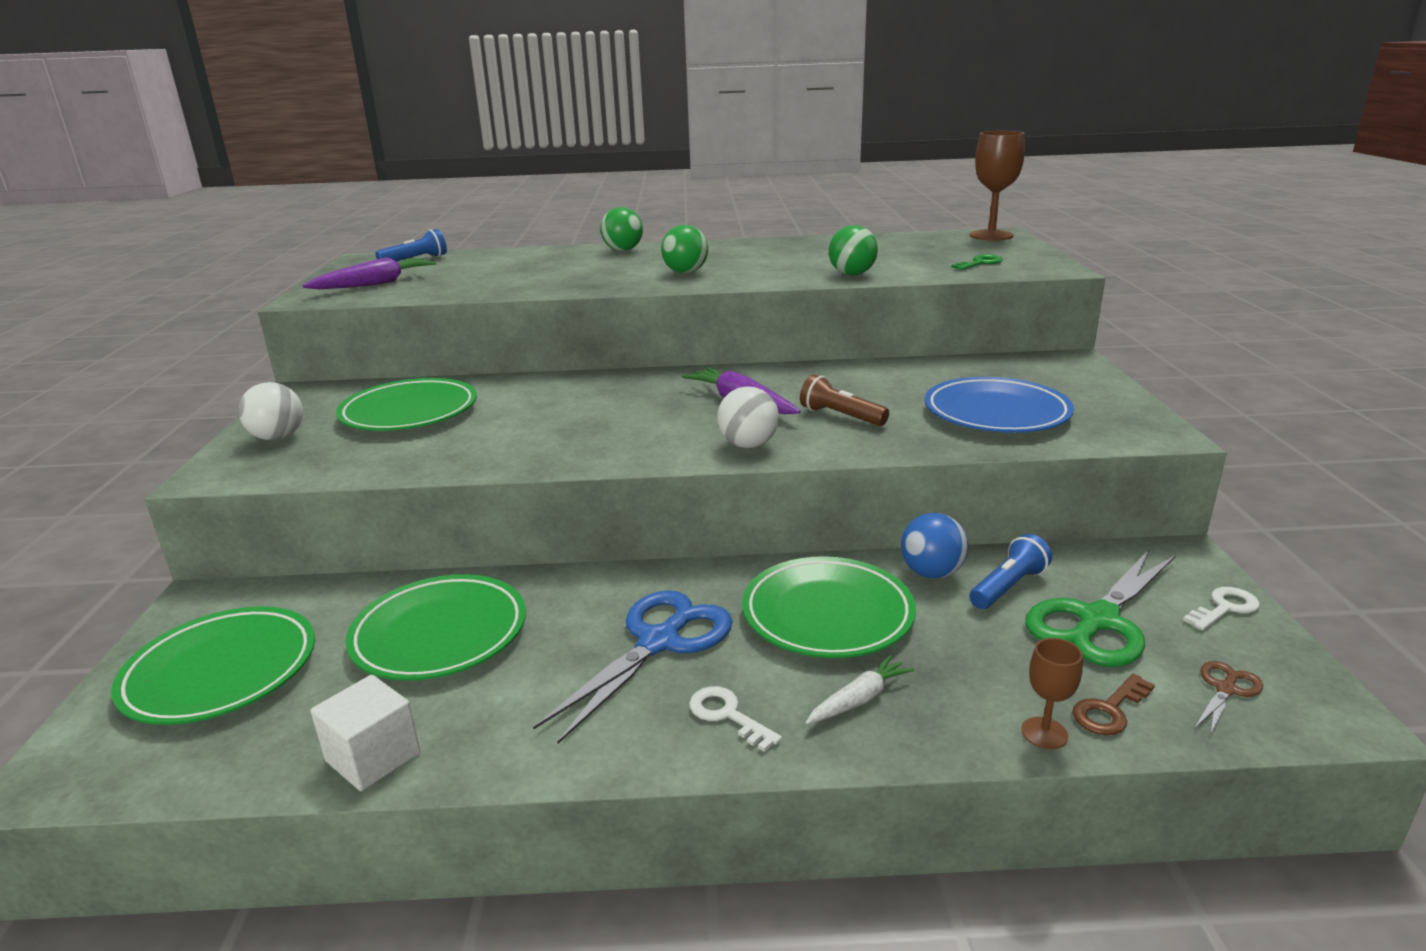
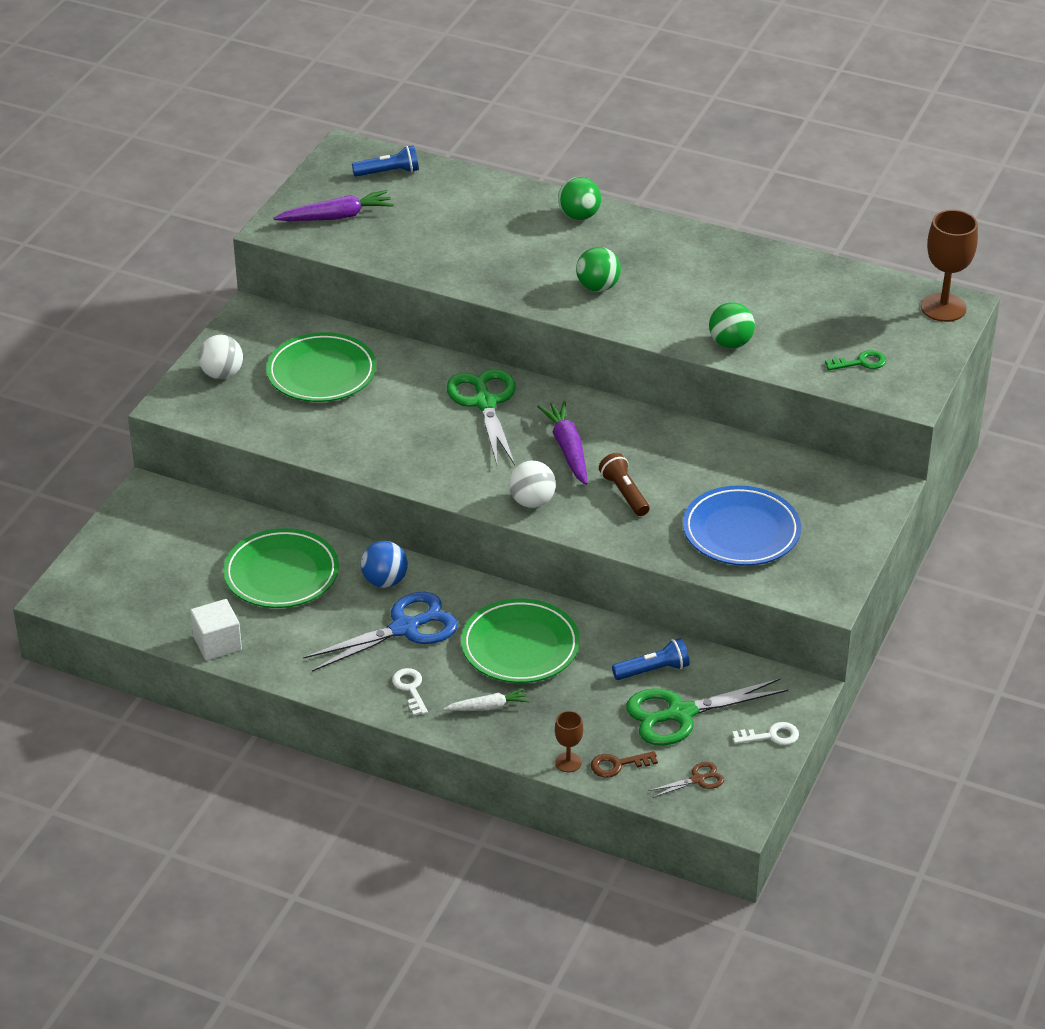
camera: 25 degrees right, 15 degrees up
green plate [111,607,315,725] -> none
blue ball [901,513,968,579] -> blue ball moved to [361,541,408,588]
none -> green scissors [446,369,516,465]

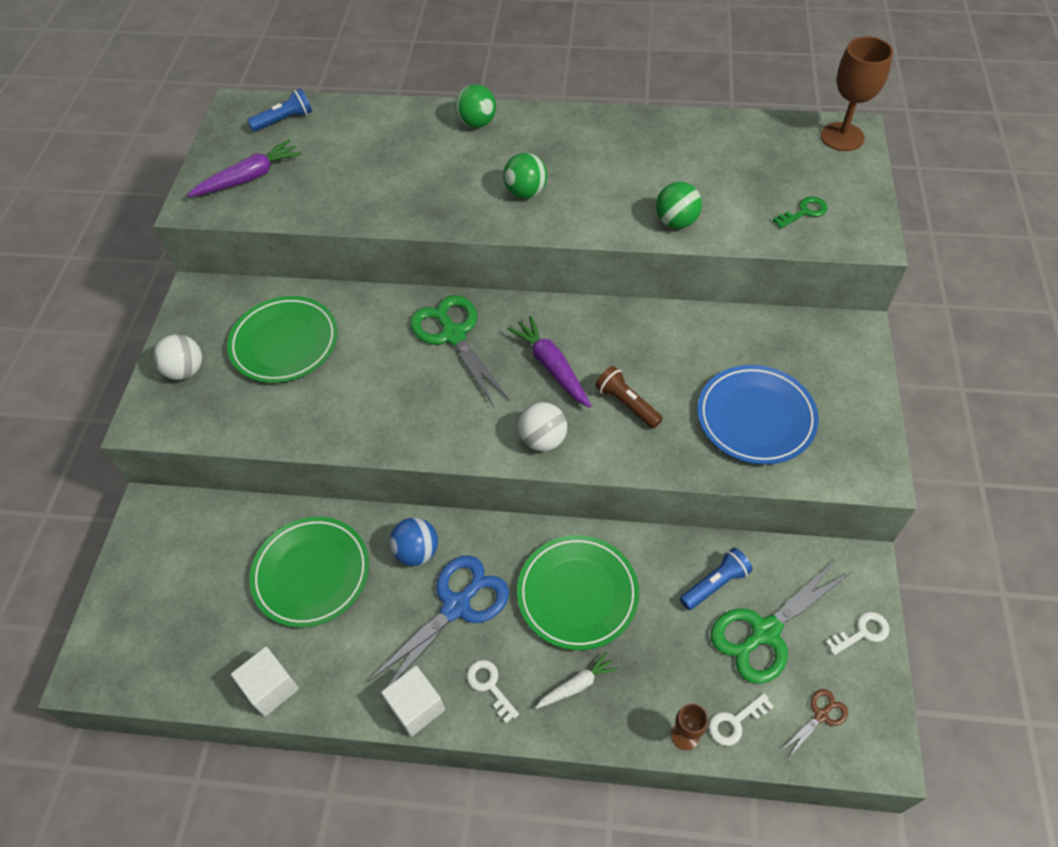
camera: 15 degrees left, 15 degrees up
brown key [591,751,658,778] -> white key [709,693,774,746]
none -> white cube [381,666,445,737]

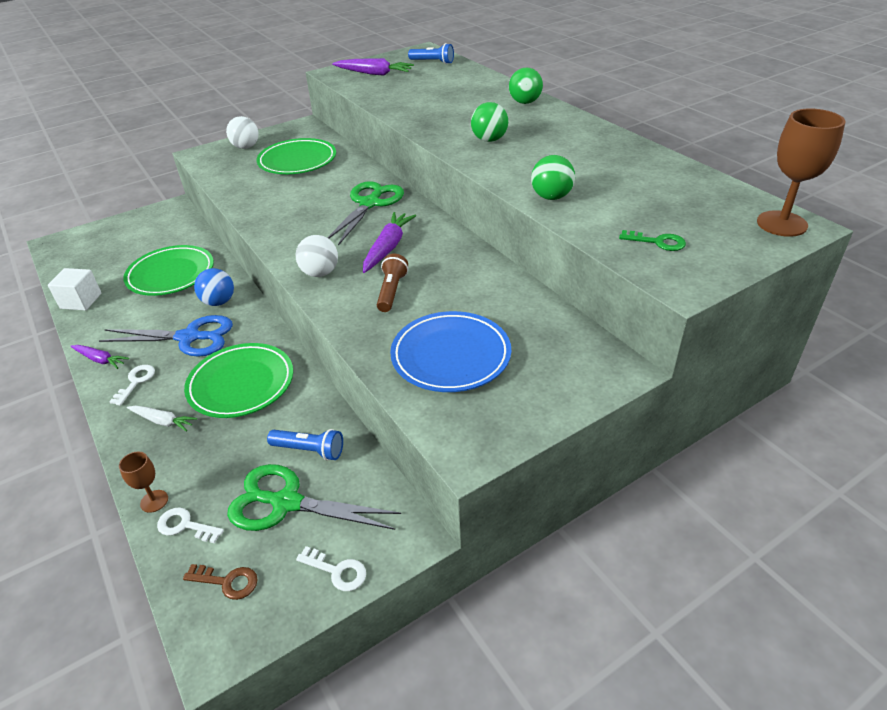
camera: 50 degrees right, 15 degrees down
white cube [381,666,445,737] -> purple carrot [71,345,129,369]
brown scissors [783,689,848,756] -> brown key [183,564,258,600]

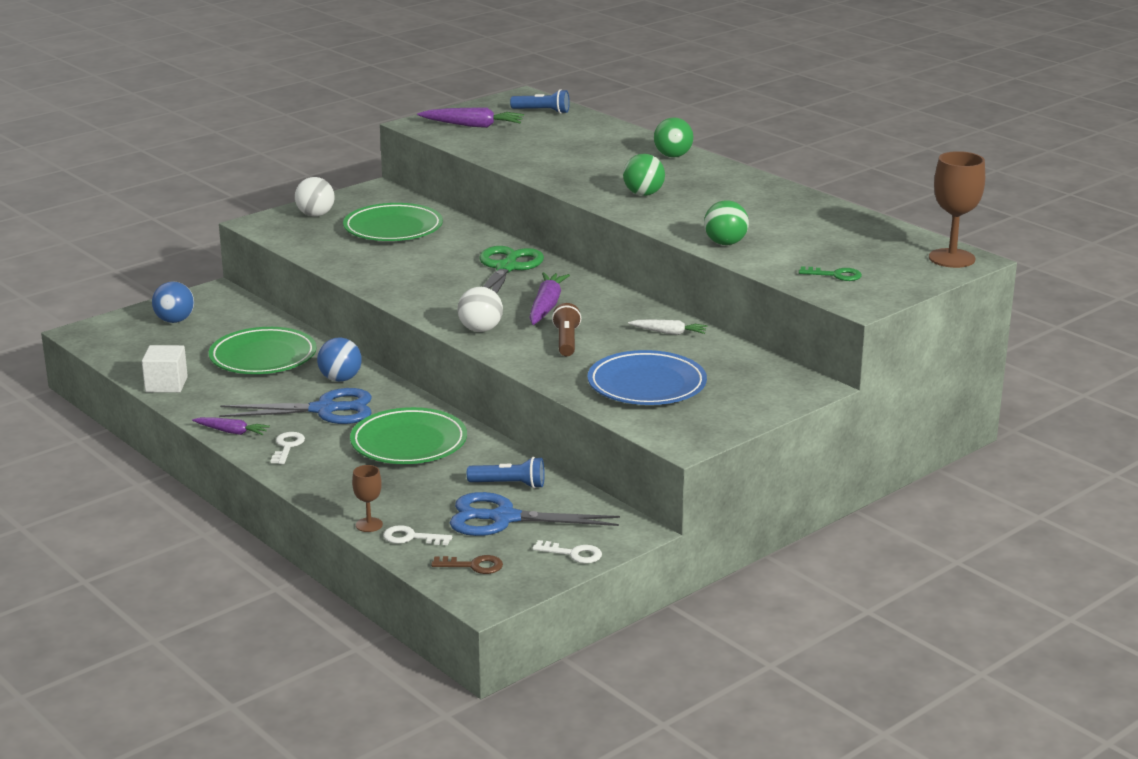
camera: 10 degrees left, 15 degrees down
white carrot [127,406,197,432] -> white carrot moved to [628,319,707,335]
green scissors [227,464,401,531] -> blue scissors [450,492,620,536]
none -> blue ball [152,281,194,323]

